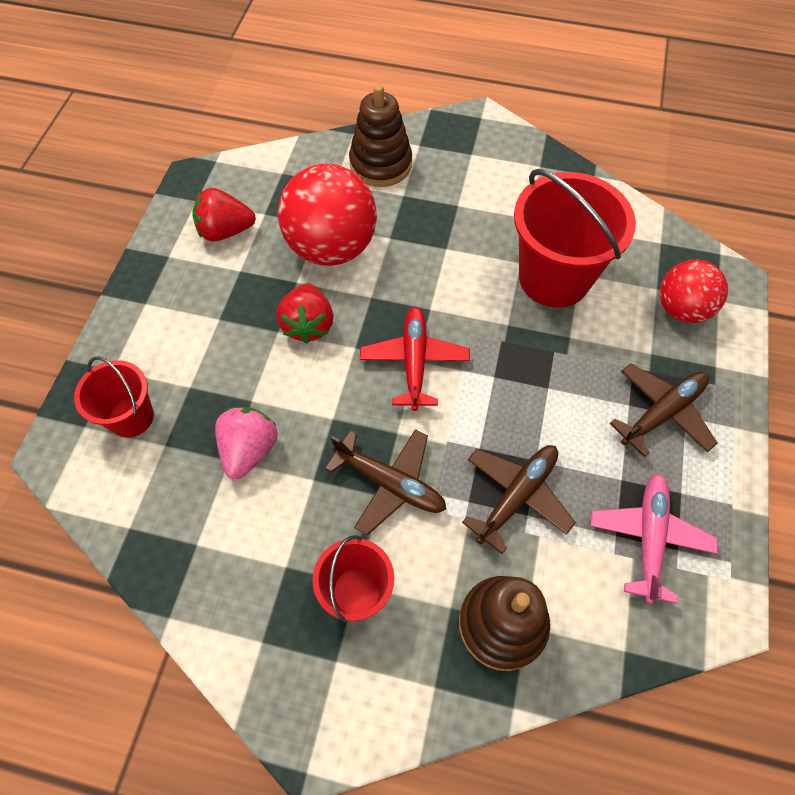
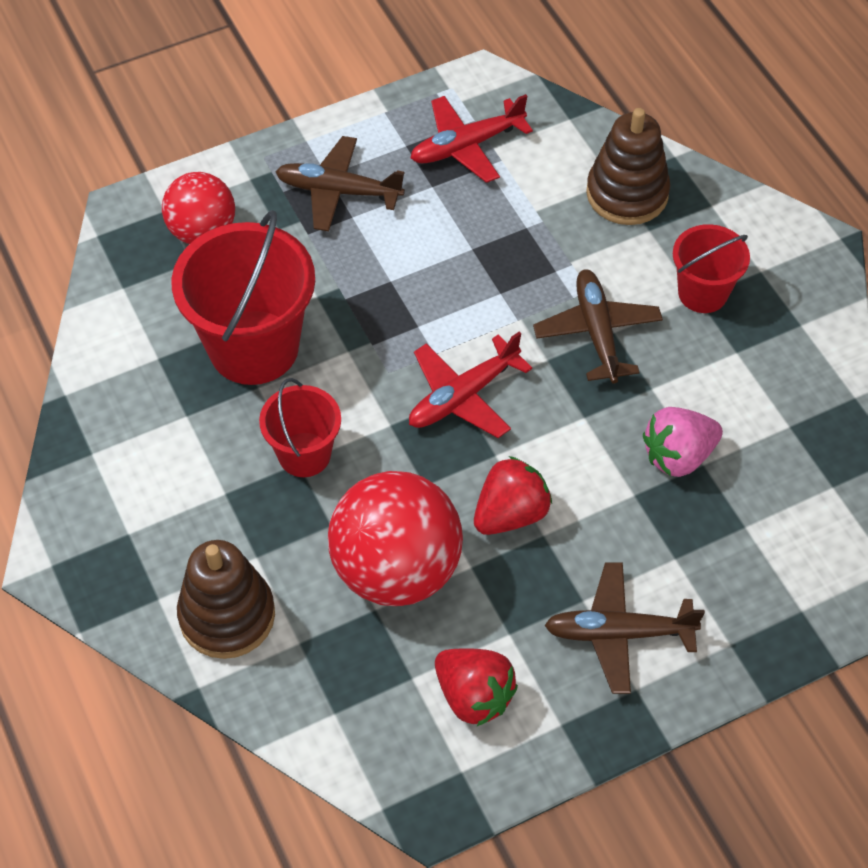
camera: 130 degrees left, 5 degrees down
red bucket [74,356,154,437] -> red bucket moved to [259,378,341,477]
brown plane [462,445,576,554] -> brown plane moved to [544,562,705,694]
pink plane [590,473,718,604] -> red plane [411,94,533,183]

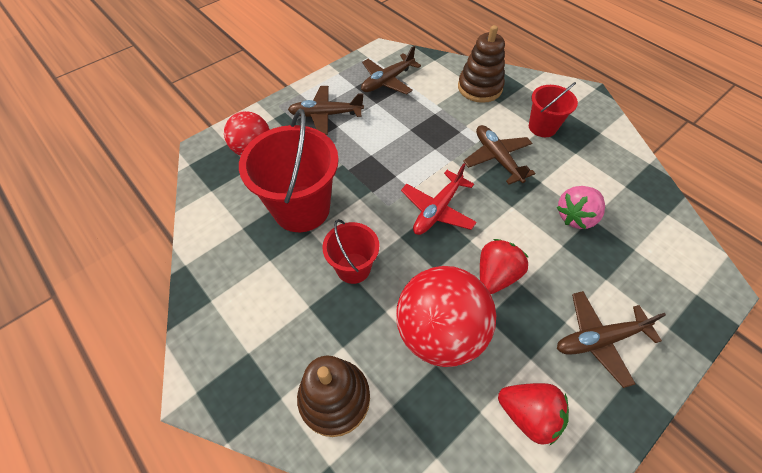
camera: 15 degrees left, 0 degrees up
red plane [411,94,533,183] -> brown plane [361,46,421,95]

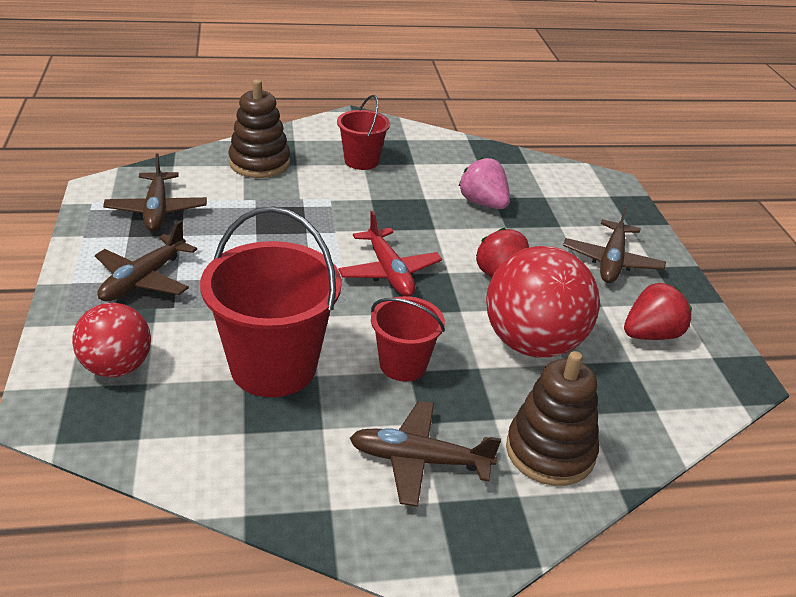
camera: 60 degrees left, 20 degrees down
brown plane [463,125,536,184] -> brown plane moved to [350,401,501,507]
pink strawberry [556,186,605,229] -> pink strawberry turned 150 degrees clockwise [458,157,510,209]

